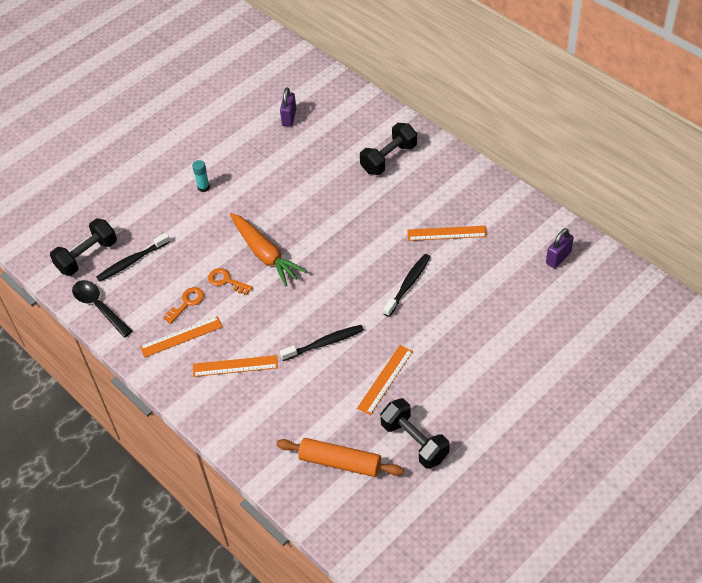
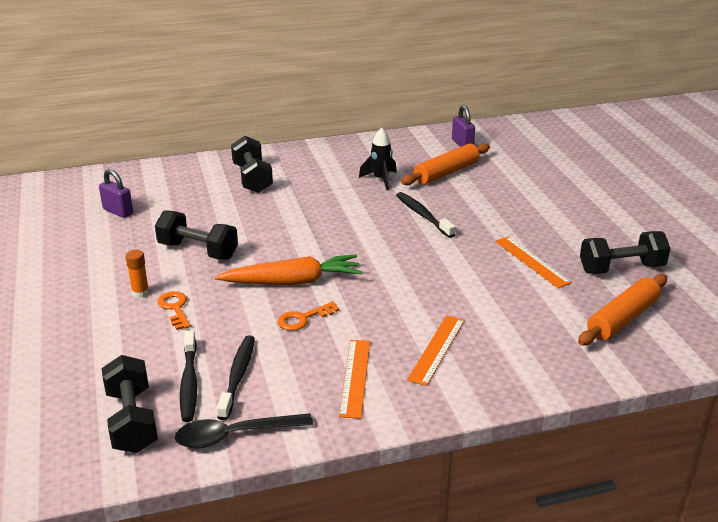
camera: 65 degrees left, 20 degrees down
orange key [163,287,204,324] -> orange key moved to [158,291,191,330]
turquoise glue stick [192,160,210,192] -> orange glue stick [125,250,149,298]
black toothbrush [280,325,364,361] -> black toothbrush moved to [217,335,255,420]
orange ruler [407,226,487,241] -> black rocket [359,127,397,190]
none -> black dumbbell [155,210,238,260]
none -> orange rolling pin [401,143,490,185]

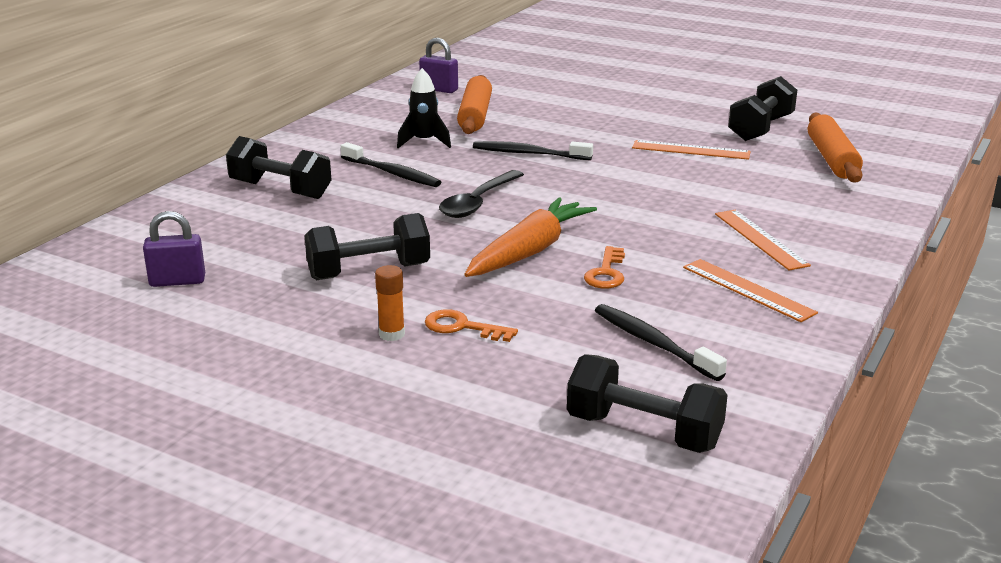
camera: 45 degrees left, 5 degrees down
black spoon [175,413,313,449] -> black spoon moved to [439,170,524,218]
black toothbrush [180,331,197,422] -> black toothbrush moved to [341,142,441,187]

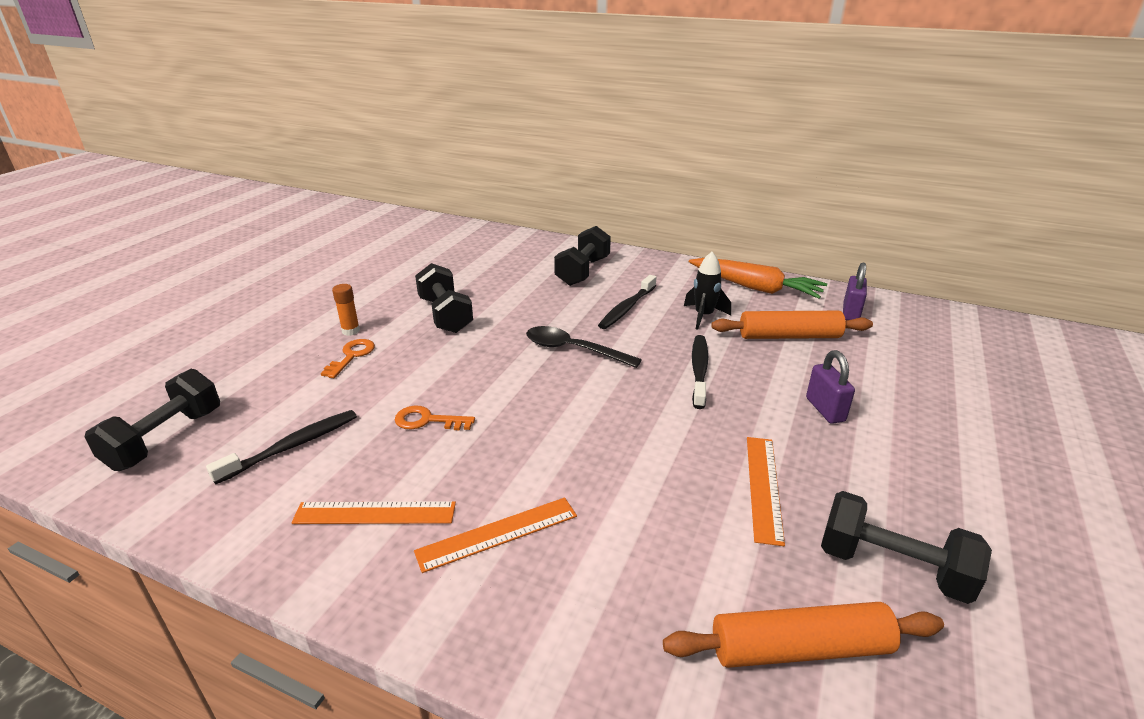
camera: 85 degrees right, 5 degrees up
purple padlock [143,211,205,287] -> purple padlock moved to [806,350,855,424]
orange carrot [464,197,597,277] -> orange carrot moved to [689,258,827,299]
orange ruler [683,259,818,322] -> orange ruler turned 45 degrees clockwise [291,501,456,524]

